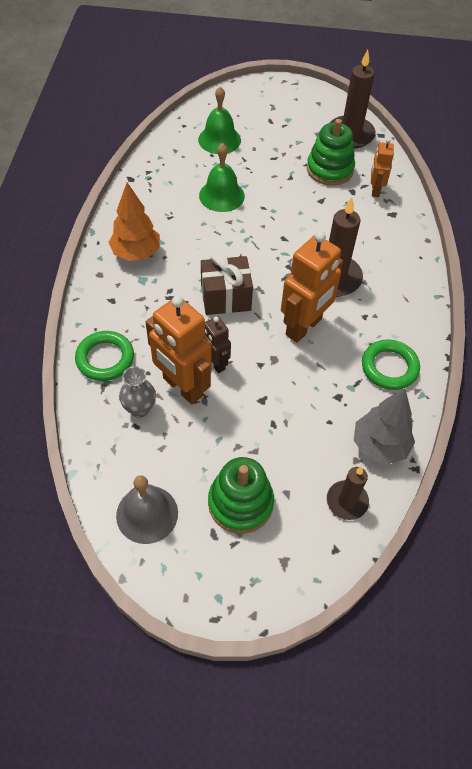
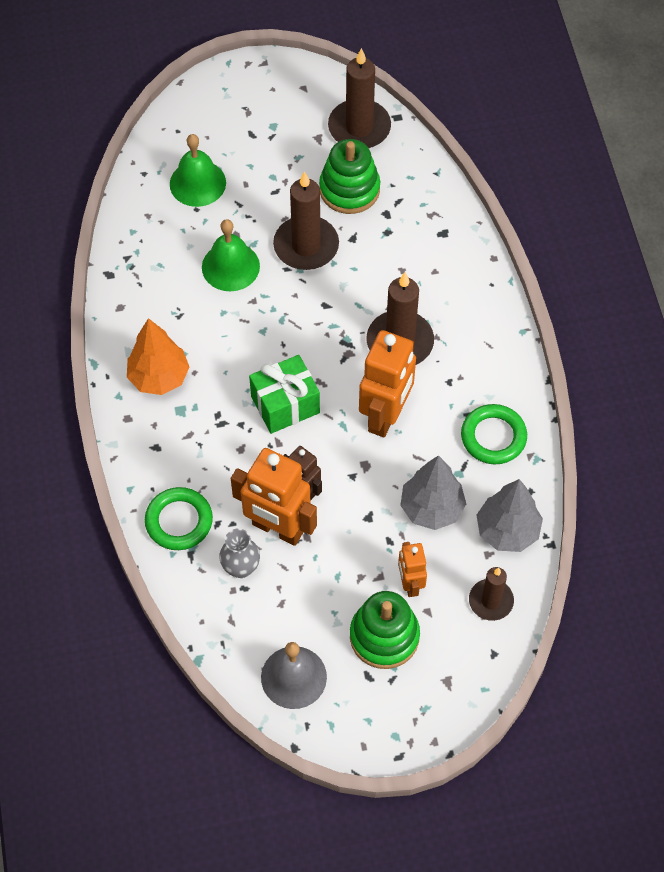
camera: 15 degrees left, 5 degrees up
brown gift [201,253,253,315] -> green gift [249,355,320,434]
orange robot [371,138,394,197] -> orange robot moved to [398,542,427,597]
none -> brown candle [273,171,339,270]
none -> grey tree [400,455,466,530]

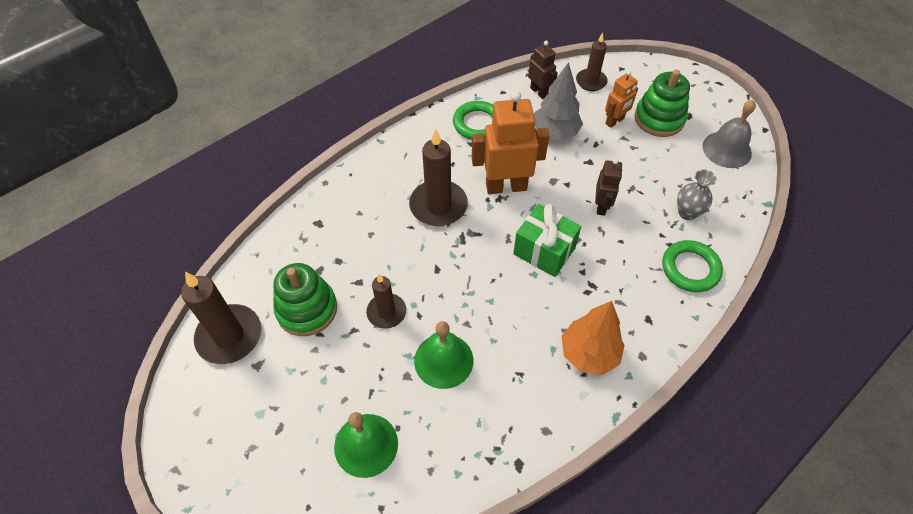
camera: 120 degrees left, 5 degrees down
orange robot [231,448,317,546] -> none
brown candle [273,171,339,270] -> brown candle [366,274,406,329], size x0.62
grey tree [477,479,543,552] -> brown robot [528,41,558,99]

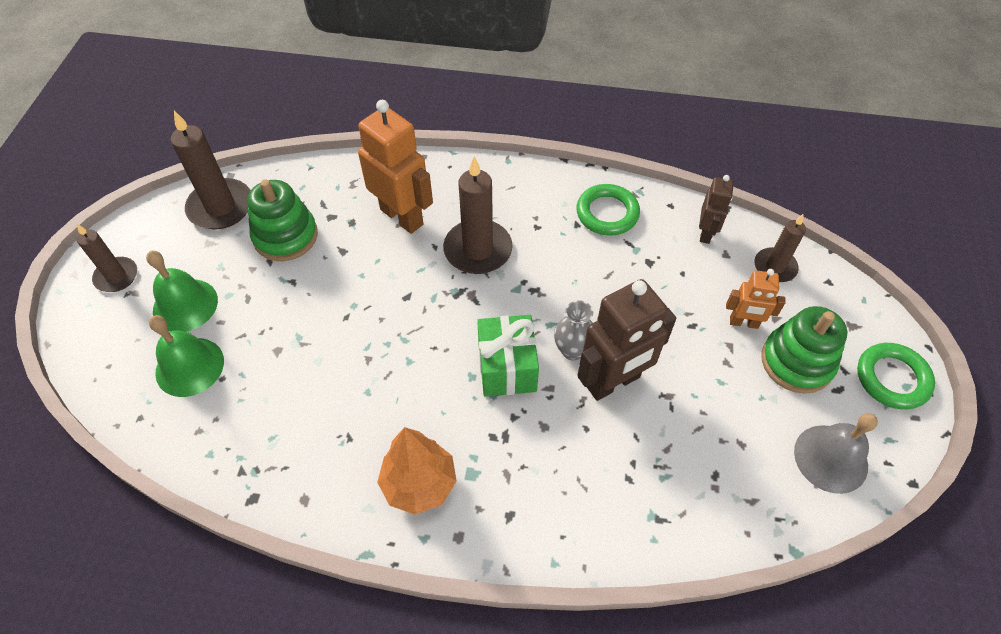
camera: 50 degrees right, 0 degrees up
brown candle [366,274,406,329] -> brown candle moved to [77,224,137,292]
green bell [414,321,473,389] -> green bell moved to [146,251,218,332]
orange robot [472,91,550,194] -> orange robot moved to [358,100,433,234]
grey tree [534,62,583,140] -> none
brown robot [595,159,622,216] -> brown robot [577,279,676,401], size x1.82
green ring [662,240,723,292] -> green ring moved to [857,343,935,409]
grey vase [677,169,717,220] -> grey vase moved to [554,300,593,361]

